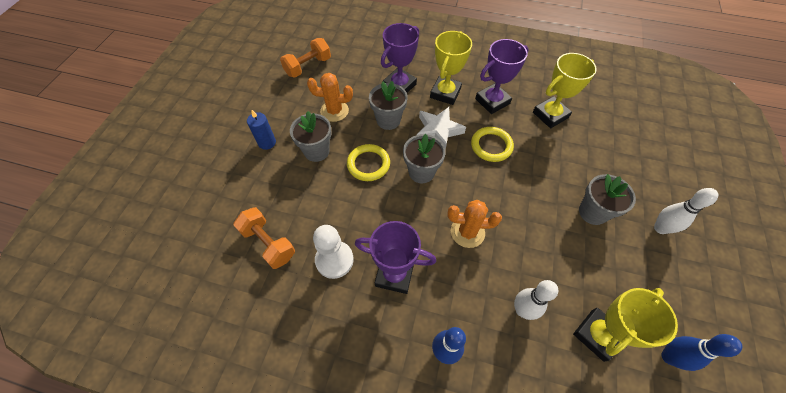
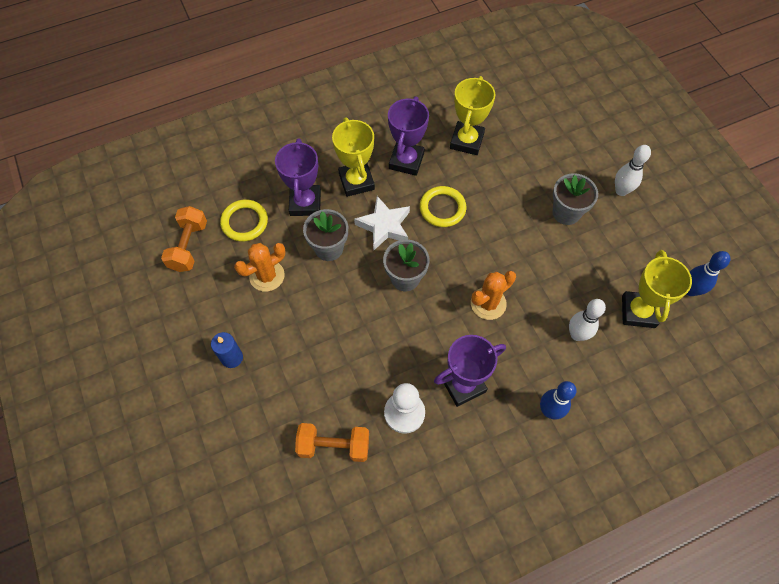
camera: 40 degrees left, 5 degrees up
grey flower pot [290,111,331,162] -> none
yellow ring [347,144,390,181] -> yellow ring moved to [220,200,268,242]

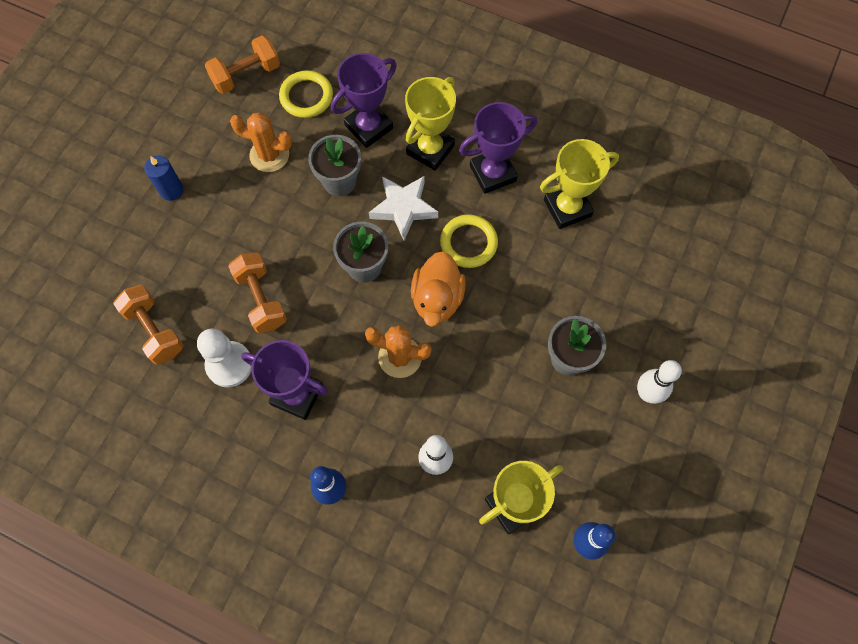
camera: 50 degrees right, 5 degrees up
none -> orange dumbbell [228,252,287,333]
none -> orange duck [411,251,466,327]

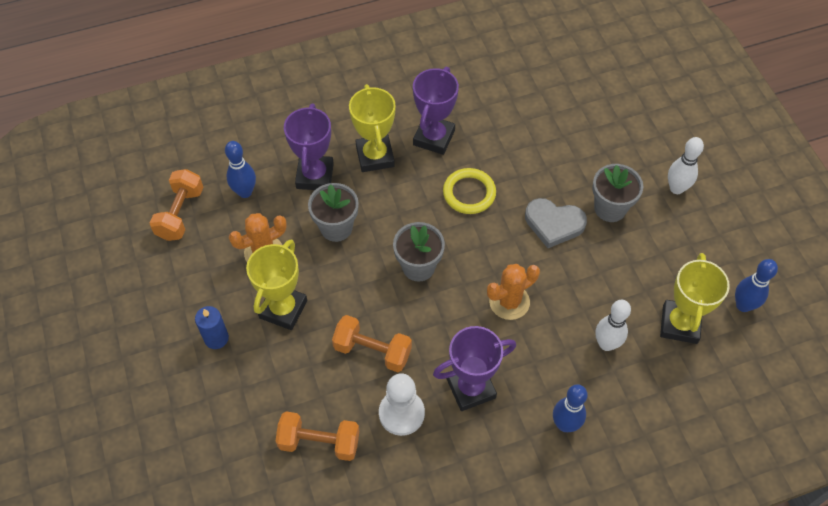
camera: 45 degrees left, 10 degrees down
yellow ring [279,70,333,118] -> blue bowling pin [225,141,256,198]
white star [369,176,438,240] -> none
orange duck [411,251,466,327] -> none
yellow trophy [540,139,619,229] -> yellow trophy moved to [246,239,307,330]
none -> grey heart [525,198,587,248]

